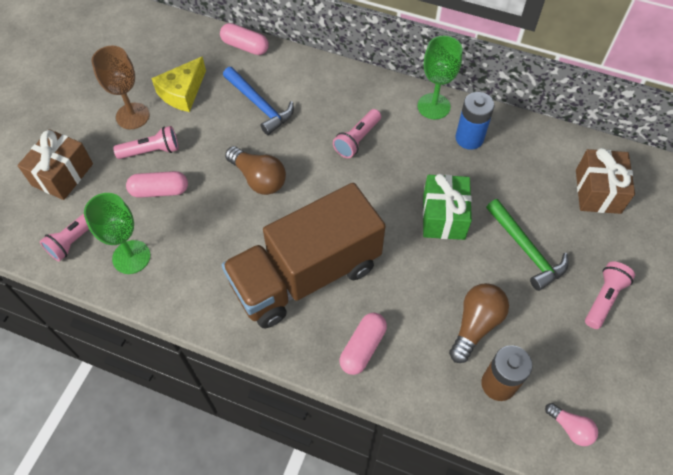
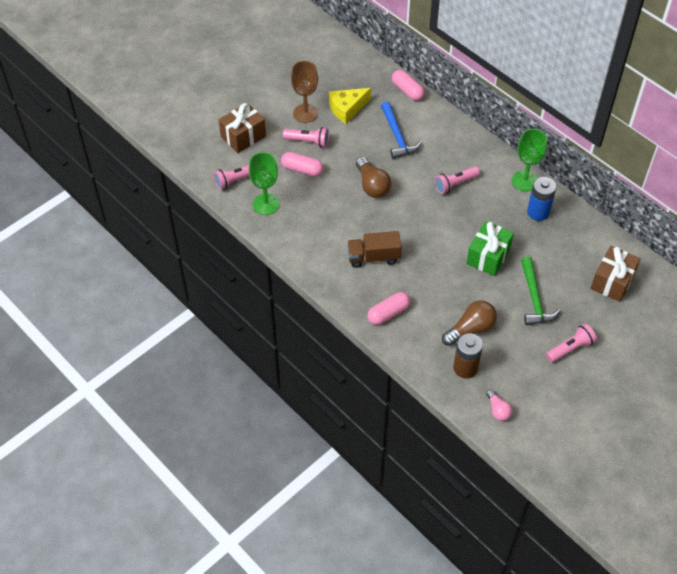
camera: 25 degrees right, 5 degrees down
brown truck [222,183,385,328] -> brown truck [347,231,402,268], size x0.49

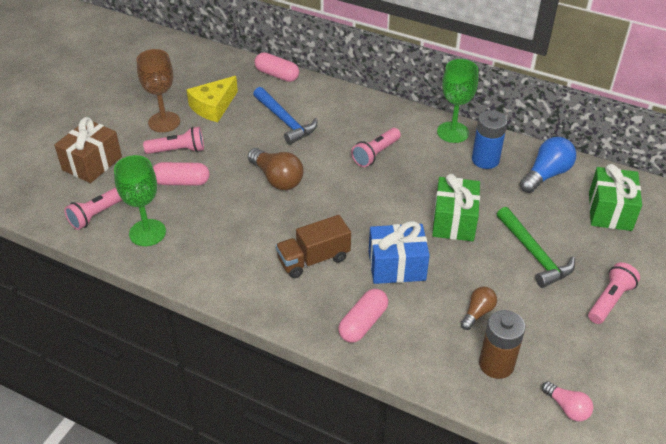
camera: 20 degrees left, 10 degrees down
brown light bulb [442,301,497,346] -> brown light bulb [461,287,497,330], size x0.60
brown gift [590,246,640,302] -> green gift [589,164,642,231]
none -> blue gift [369,221,430,284]
none -> blue light bulb [520,137,576,193]

